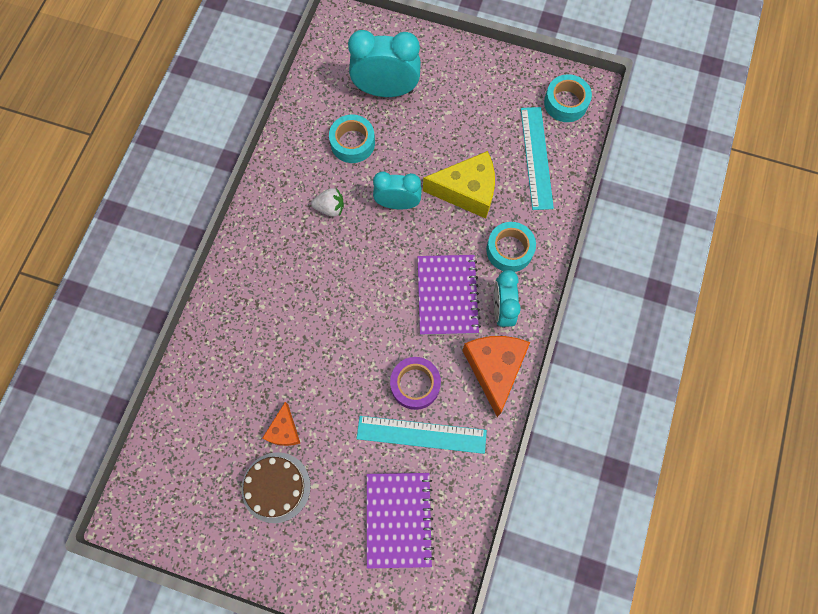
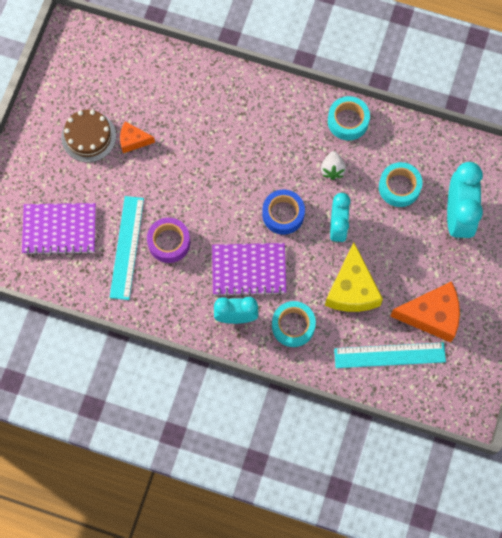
camera: 90 degrees right, 0 degrees up
orange cheese [462,336,530,417] -> orange cheese moved to [390,281,460,343]
turquoise tape [544,74,592,122] -> turquoise tape moved to [328,96,370,141]
none -> blue tape [262,190,305,235]

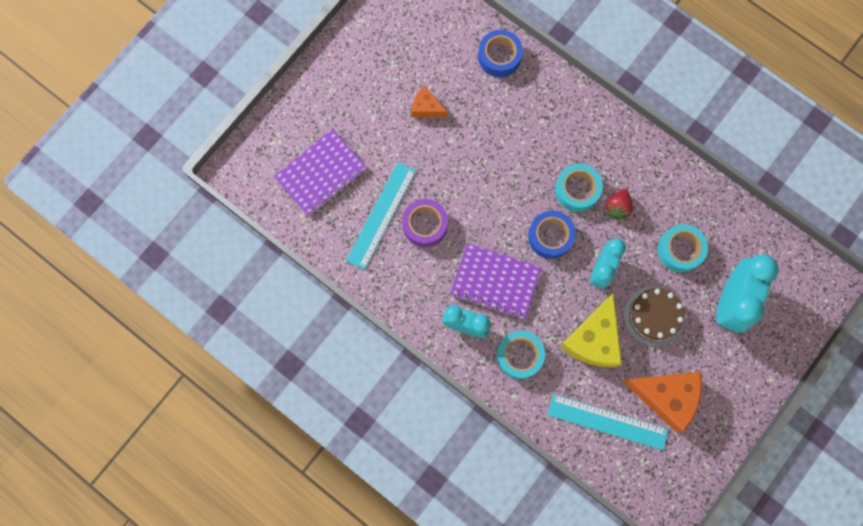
camera: 20 degrees right, 5 degrees up
purple notebook [22,203,96,255] -> purple notebook turned 60 degrees counterclockwise [274,129,367,216]
brown cake [61,109,116,162] -> brown cake moved to [624,286,685,347]
white strawberry [321,151,346,180] -> red strawberry [605,189,633,220]
turquoise tape [328,96,370,141] -> turquoise tape moved to [555,164,603,212]
none -> blue tape [478,30,523,77]

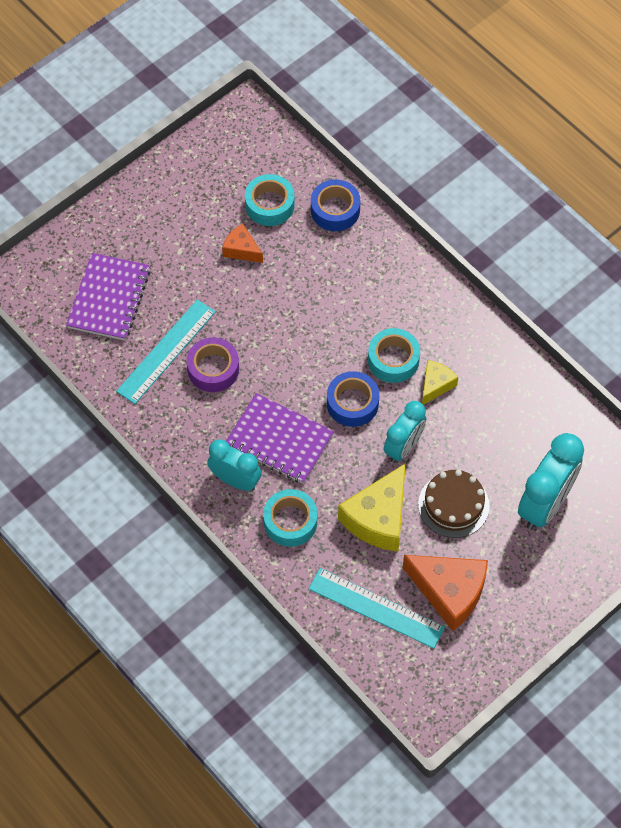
camera: 10 degrees right, 15 degrees down
purple notebook [274,129,367,216] -> purple notebook turned 45 degrees counterclockwise [66,253,150,341]
red strawberry [605,189,633,220] -> yellow cheese [422,360,458,405]
turquoise tape [658,224,708,272] -> turquoise tape moved to [245,174,295,226]

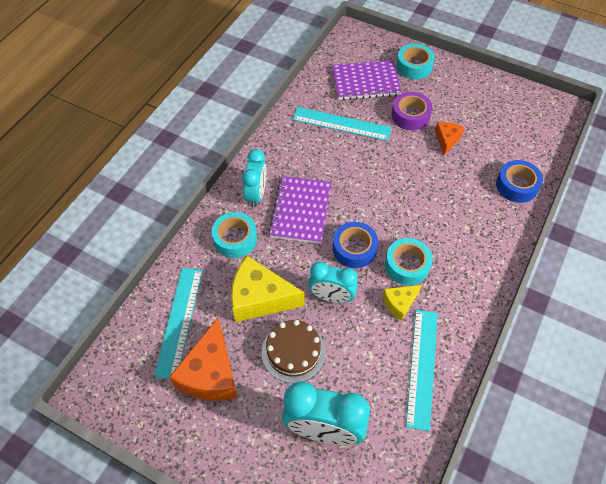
camera: 70 degrees right, 5 degrees down
purple tape [187,337,239,392] -> purple tape moved to [392,92,432,130]
turquoise tape [245,174,295,226] -> turquoise tape moved to [396,44,435,79]
yellow cheese [422,360,458,405] -> yellow cheese turned 135 degrees clockwise [382,285,422,321]
none -> turquoise ruler [406,310,438,431]

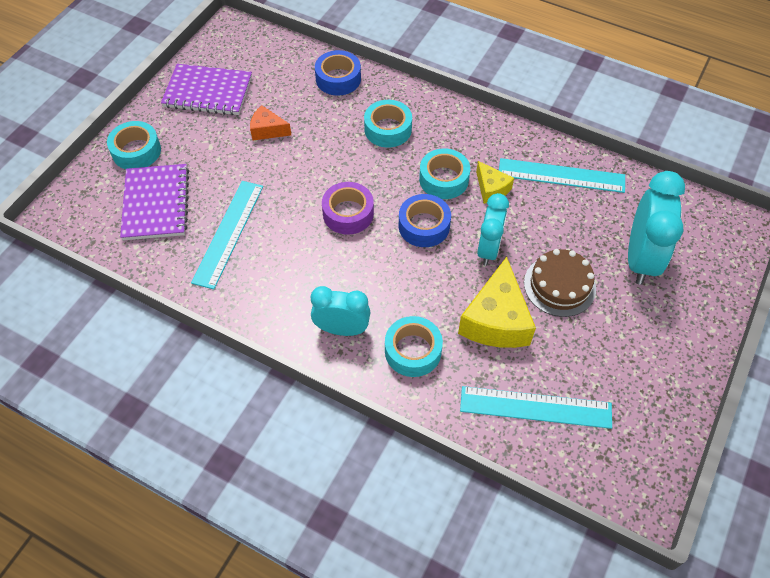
camera: 90 degrees left, 0 degrees up
orange cheese [169,318,238,401] -> none
purple notebook [268,176,331,244] -> purple notebook moved to [161,64,252,115]
purple tape [392,92,432,130] -> purple tape moved to [322,182,374,235]
none -> turquoise tape [364,100,412,148]

